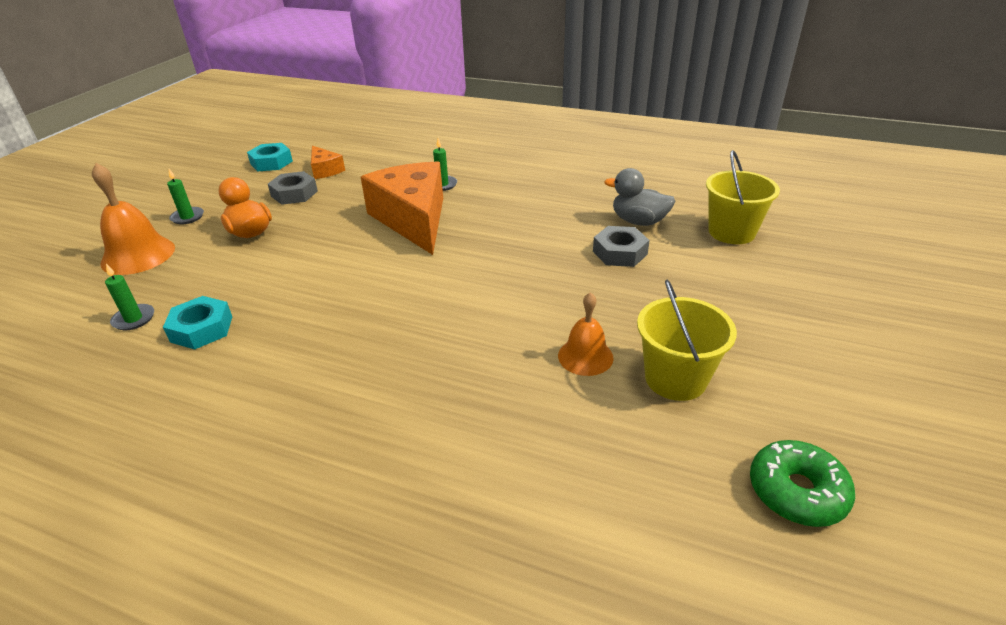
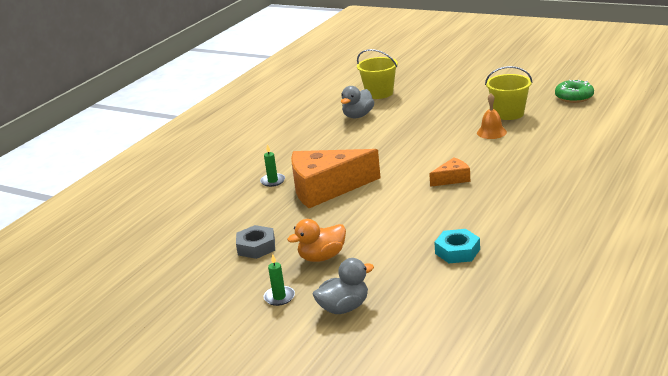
camera: 80 degrees left, 10 degrees down
orange bell [92,163,175,275] -> grey duck [313,258,374,314]
green candle [105,264,154,330] -> none
turquoise nut [247,143,293,171] -> none
orange cheese [311,146,345,179] -> orange cheese moved to [429,157,470,187]
grey nut [593,226,650,267] -> none

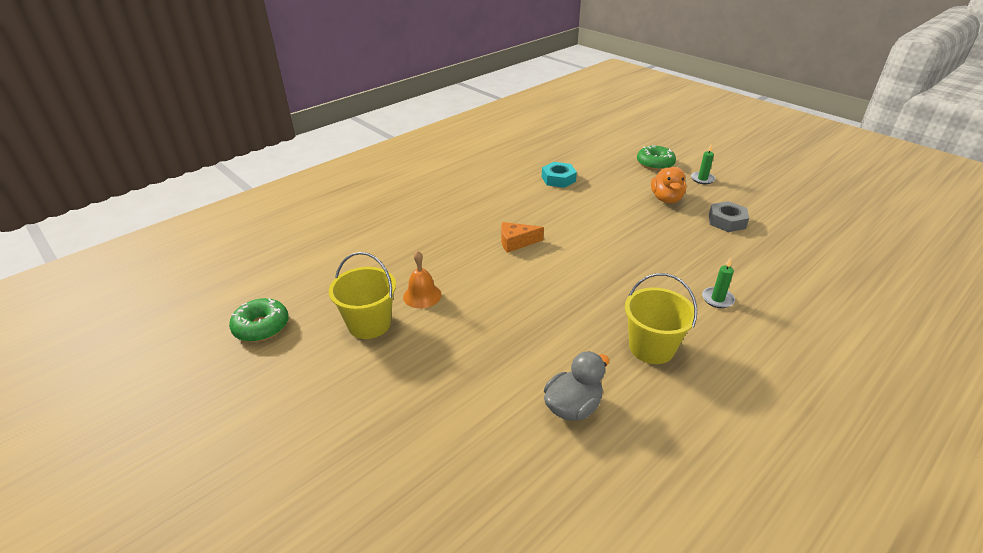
camera: 165 degrees left, 10 degrees up
orange duck [287,219,346,262] -> orange duck turned 105 degrees clockwise [651,167,686,203]
orange cheese [291,149,381,208] -> none
grey duck [313,258,374,314] -> green donut [637,145,676,170]
yellow bucket [357,49,398,99] -> yellow bucket moved to [625,273,697,364]

